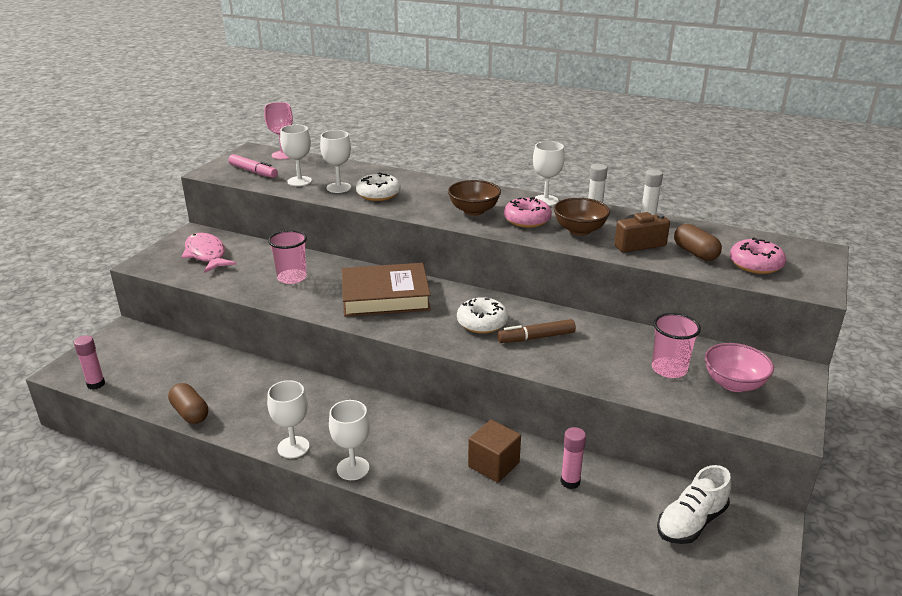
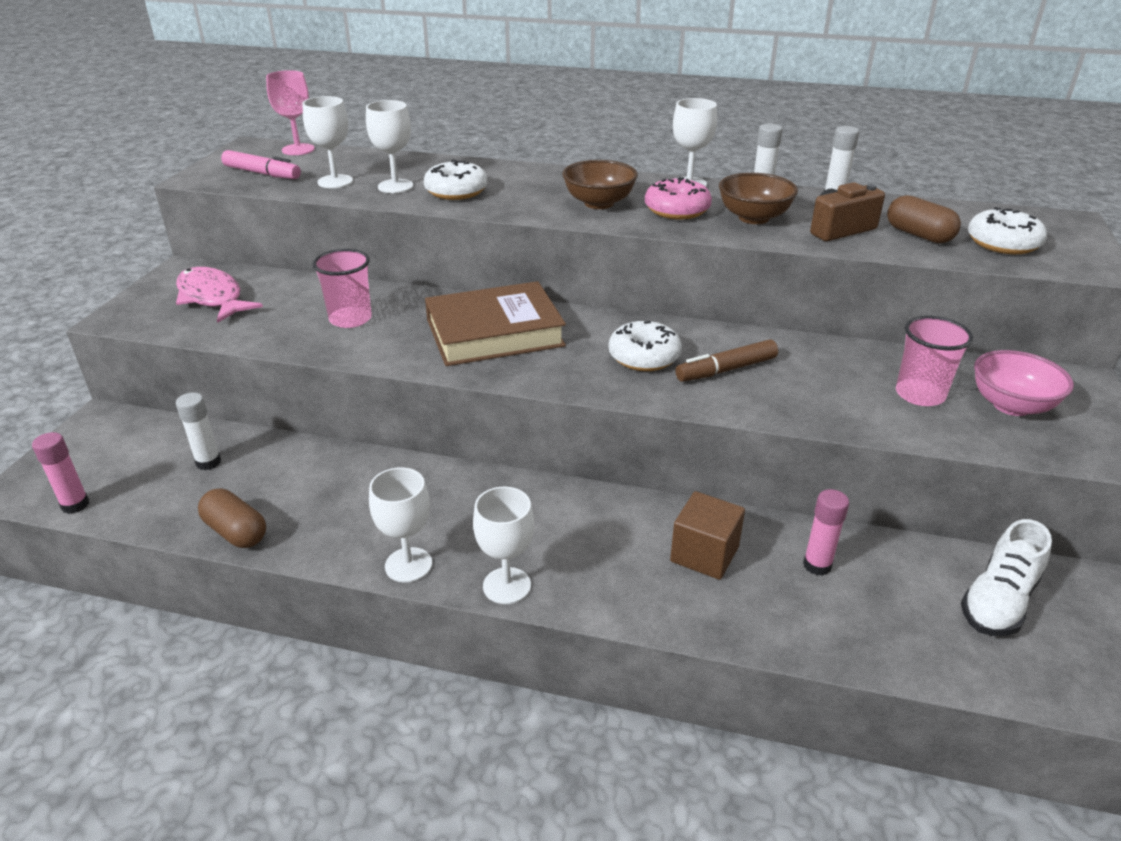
camera: 10 degrees left, 5 degrees up
pink donut [730,237,786,274] -> white donut [968,207,1047,254]
none -> white glue stick [176,392,221,470]

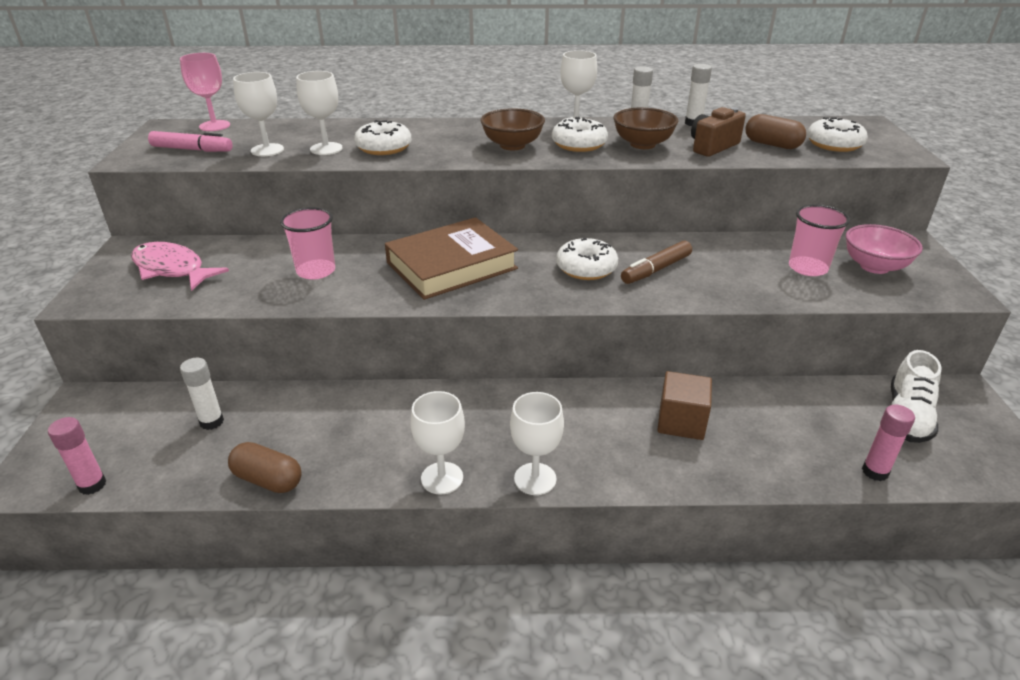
camera: 15 degrees left, 0 degrees up
pink donut [645,177,712,219] -> white donut [552,117,608,152]
pink glue stick [803,489,849,576] -> pink glue stick moved to [862,405,915,481]

